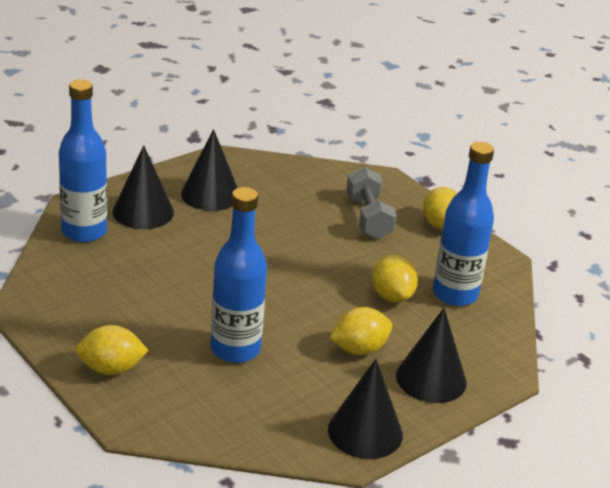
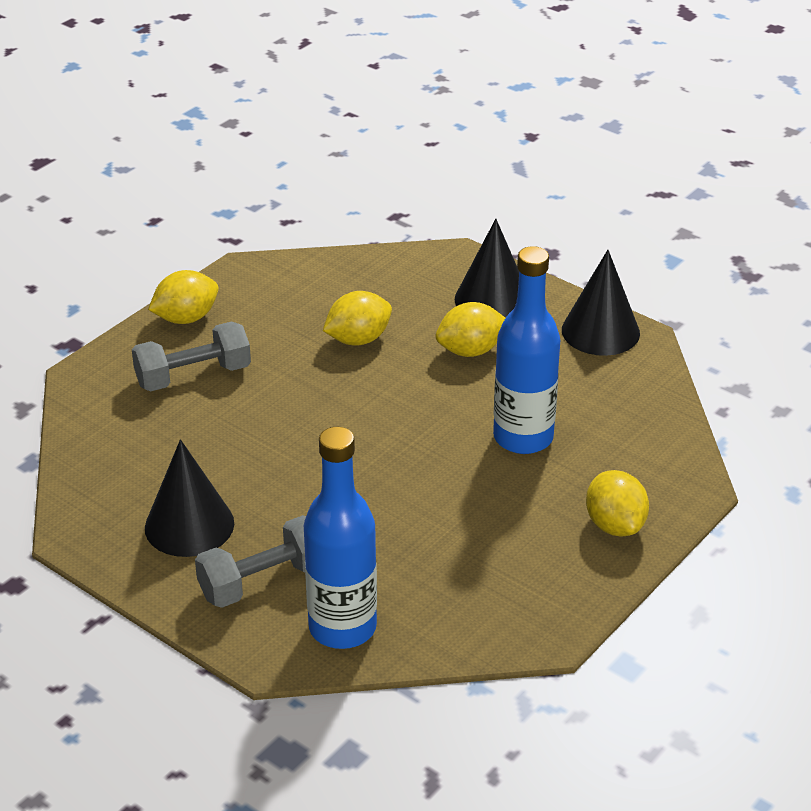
camera: 100 degrees left, 5 degrees up
black cone [112,145,174,229] -> grey dumbbell [195,515,306,608]
yellow lemon [330,307,392,355] -> yellow lemon turned 75 degrees counterclockwise [436,302,505,357]
blue bottle [433,142,494,306] -> none

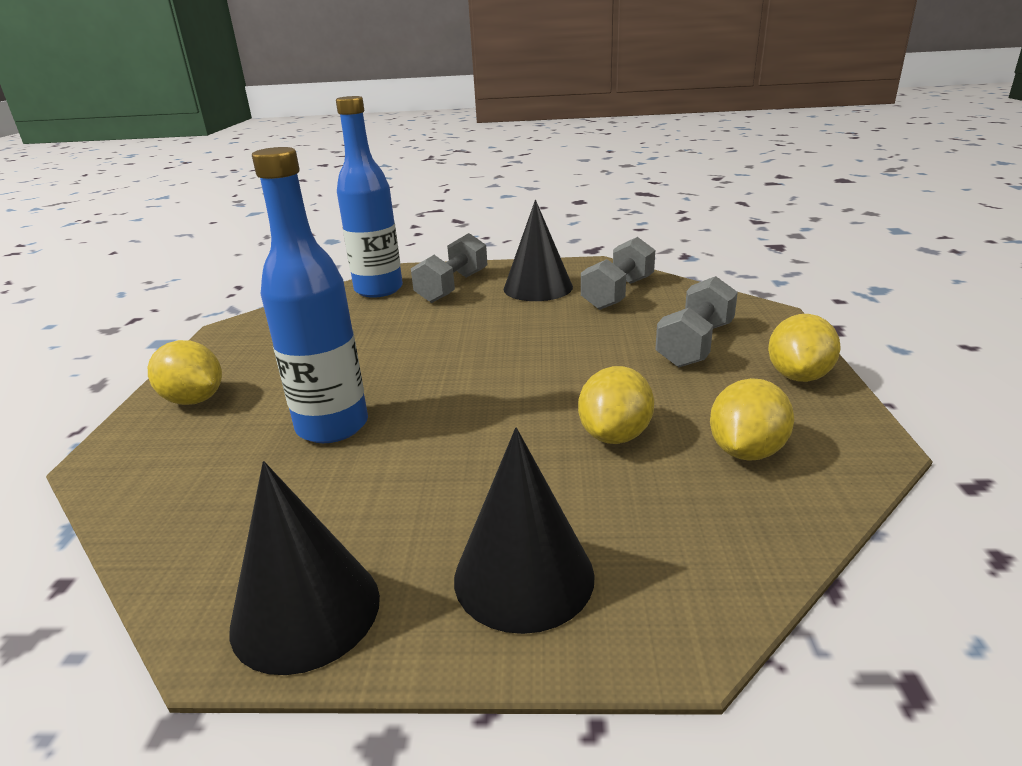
camera: 145 degrees right, 10 degrees down
yellow lemon [436,302,505,357] -> yellow lemon moved to [710,378,794,461]
none -> grey dumbbell [581,237,655,310]

